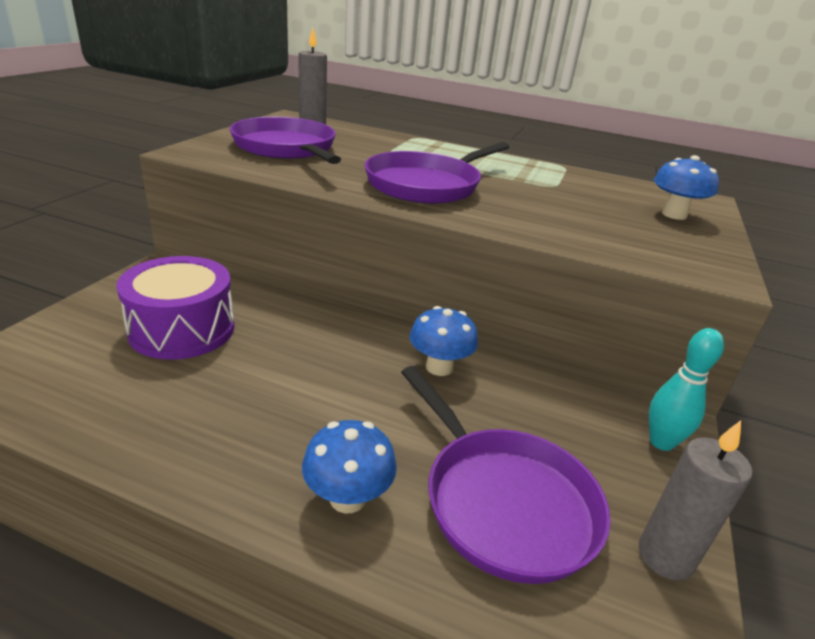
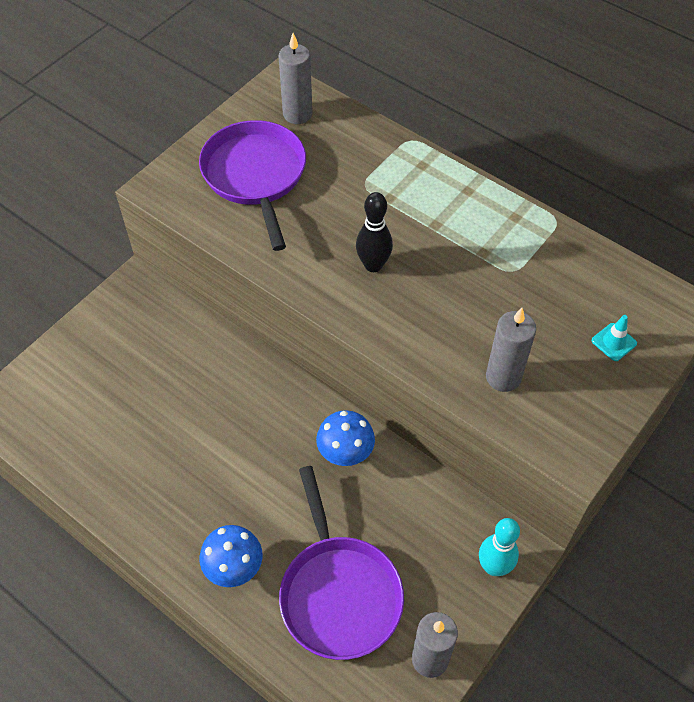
camera: 20 degrees right, 25 degrees up
purple drum [116,256,235,359] -> none
purple pan [364,142,509,204] -> black bowling pin [356,192,393,272]
blue mushroom [654,155,719,220] -> turquoise traffic cone [592,315,637,361]
none -> grey candle [486,308,536,392]

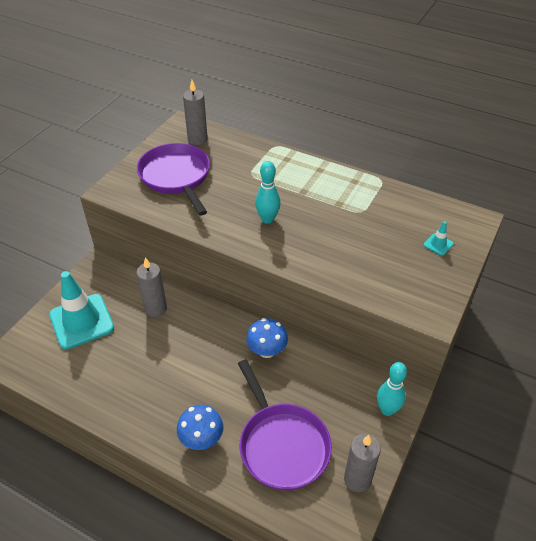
camera: 10 degrees left, 10 degrees down
black bowling pin [356,192,393,272] -> turquoise bowling pin [255,161,280,224]
grey candle [486,308,536,392] -> grey candle moved to [136,257,167,317]
none -> turquoise traffic cone [49,271,114,349]

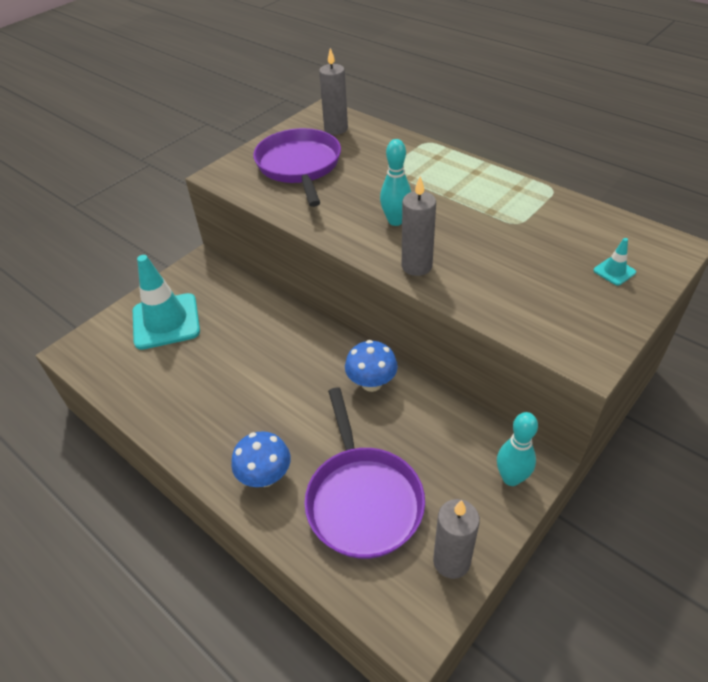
camera: 15 degrees right, 0 degrees up
grey candle [136,257,167,317] -> grey candle moved to [402,176,436,276]

